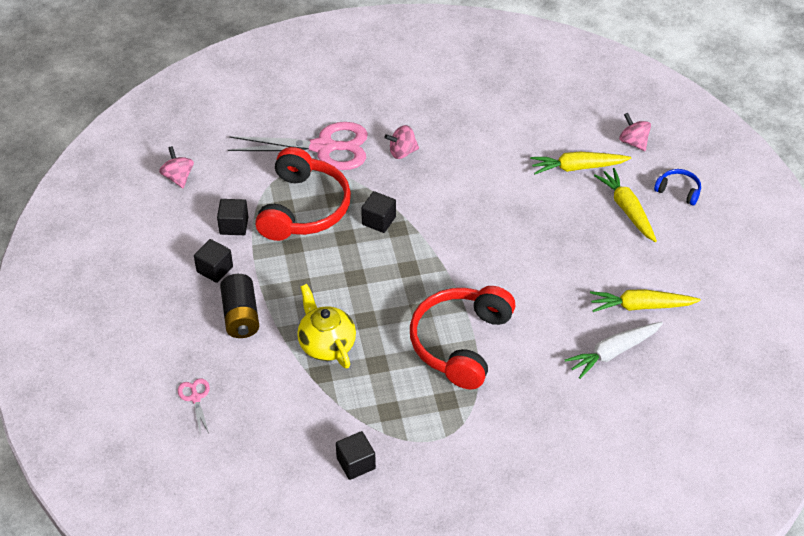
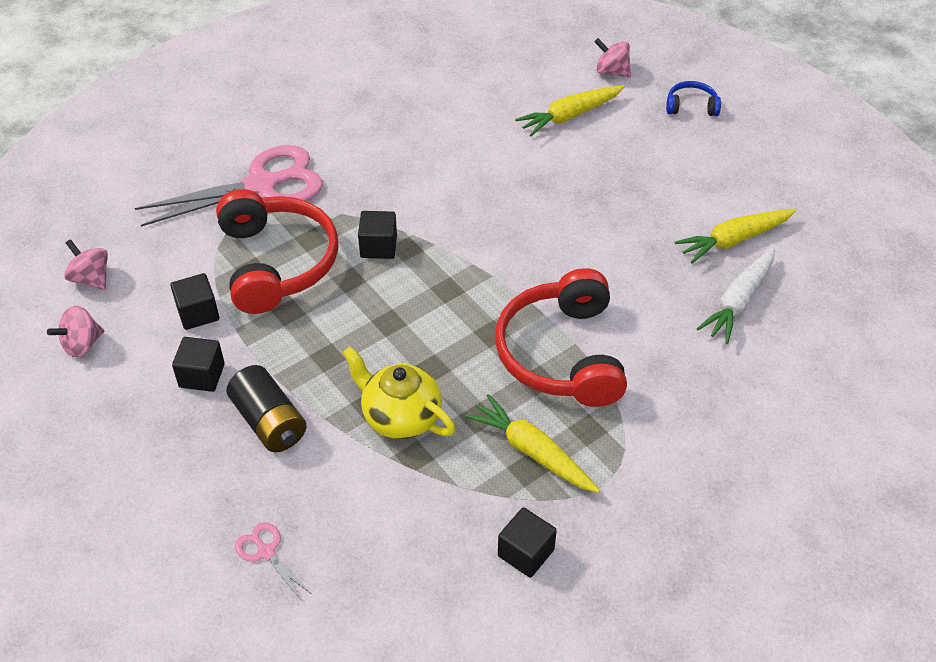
camera: 25 degrees left, 0 degrees up
pink spinning top [384,125,419,159] -> pink spinning top moved to [47,306,104,357]
yellow carrot [594,168,657,242] -> yellow carrot moved to [465,394,600,493]

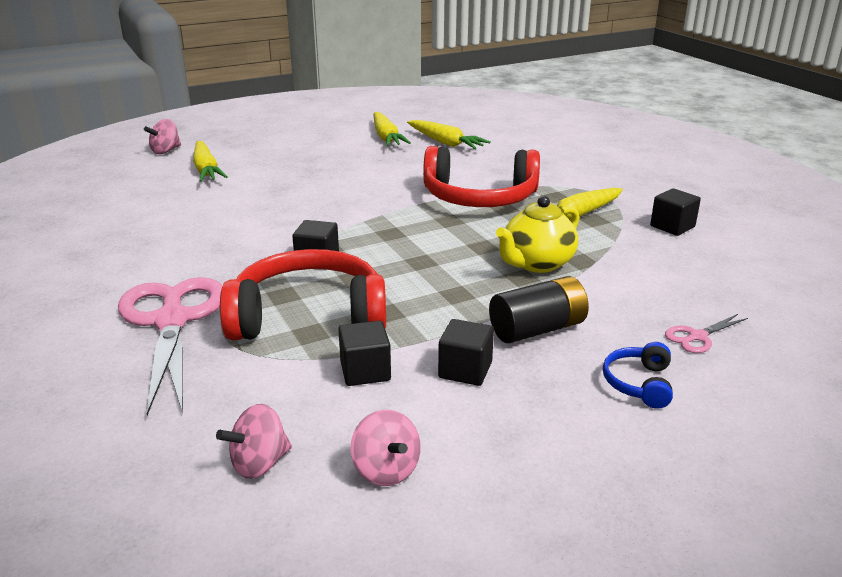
camera: 80 degrees left, 20 degrees down
blue headphones [666,81,721,116] -> blue headphones moved to [603,342,673,409]
white carrot [697,248,775,344] -> yellow carrot [407,120,491,149]

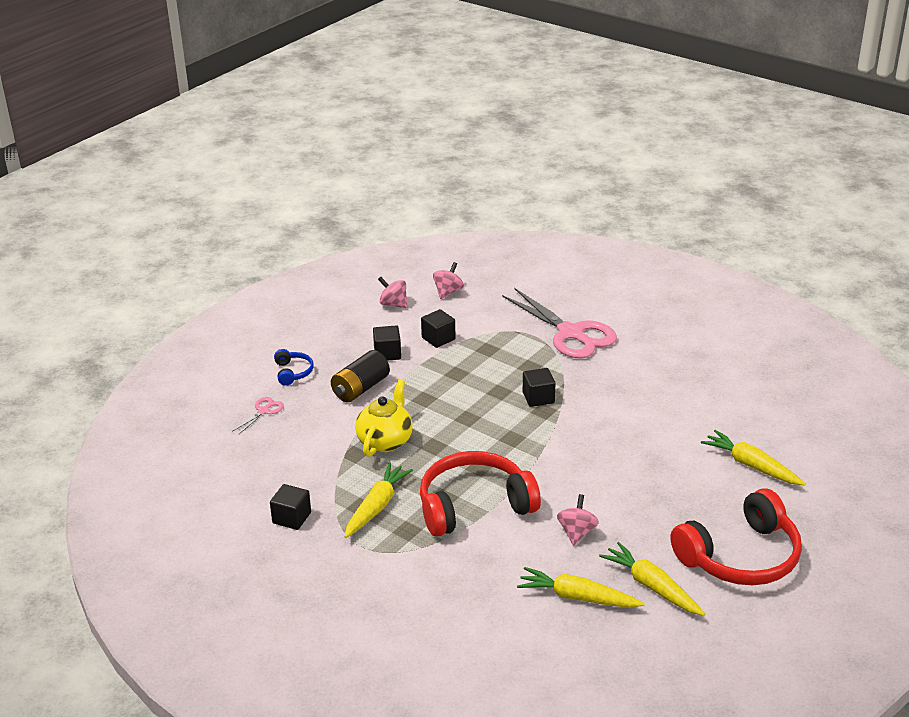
camera: 155 degrees right, 5 degrees up
pink spinning top [144,119,181,154] -> pink spinning top moved to [557,494,599,546]
red headphones [220,249,386,340] -> red headphones moved to [670,489,802,585]

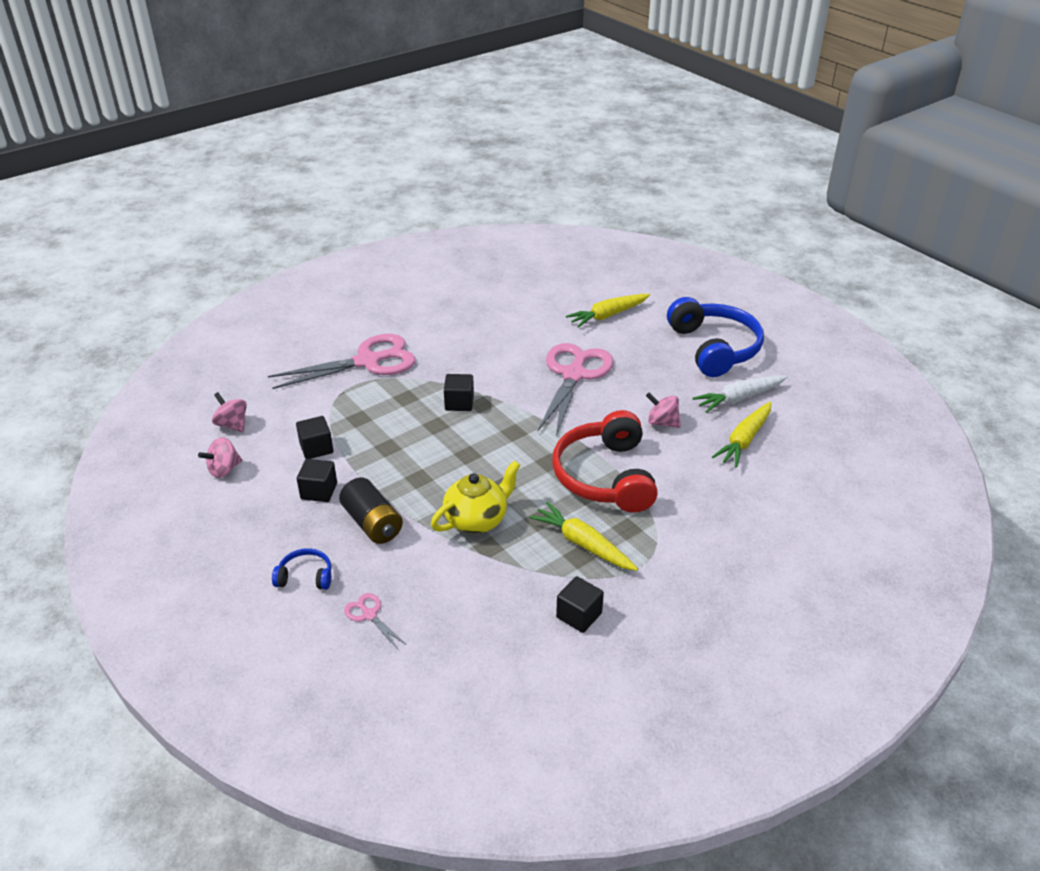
camera: 75 degrees left, 5 degrees up
yellow teapot [355,380,413,457] -> yellow teapot turned 105 degrees clockwise [431,460,521,534]
yellow carrot [599,542,705,616] -> white carrot [692,376,787,413]
red headphones [670,489,802,585] -> blue headphones [667,297,764,377]
none -> pink scissors [537,343,614,436]

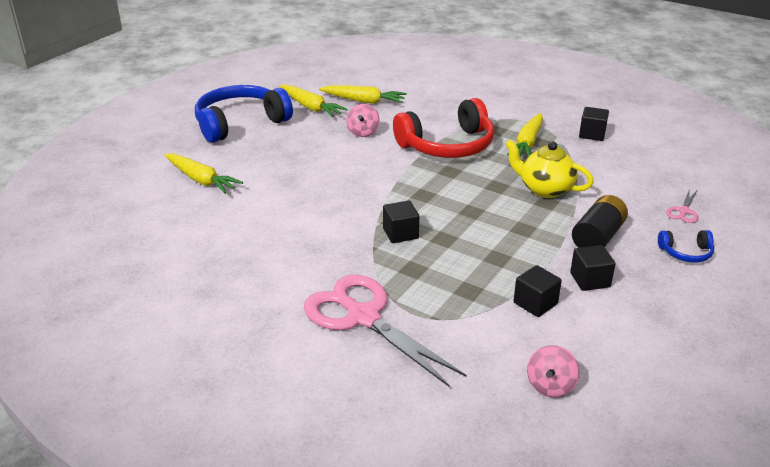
camera: 110 degrees left, 5 degrees down
pink spinning top [198,437,242,478] -> none
blue headphones [272,548,331,590] -> blue headphones turned 75 degrees counterclockwise [658,230,714,263]
pink scissors [537,343,614,436] -> none
white carrot [692,376,787,413] -> yellow carrot [280,85,348,117]

